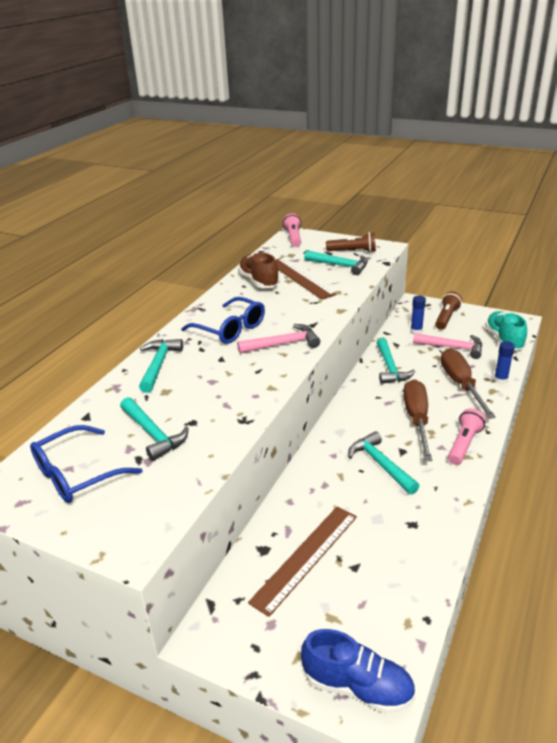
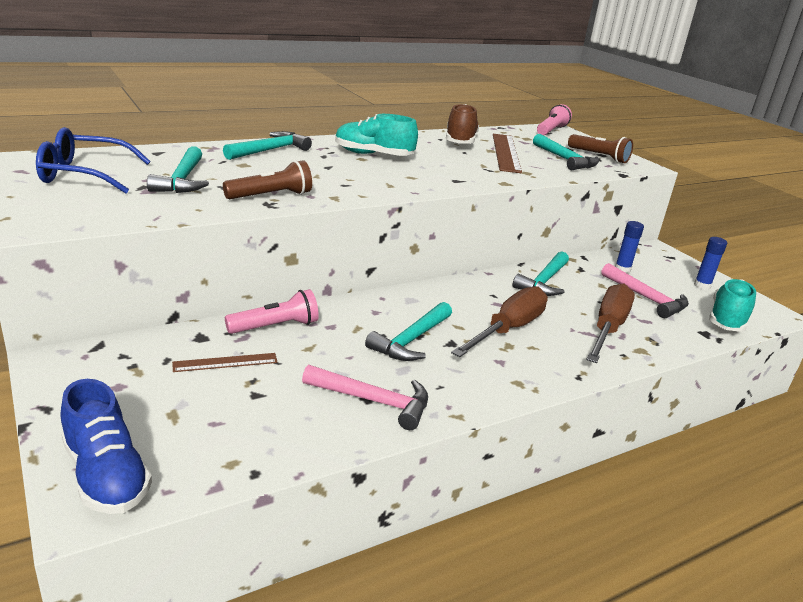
camera: 30 degrees right, 5 degrees down
blue glasses [181,297,265,344] -> turquoise shoe [335,114,418,156]
pink hammer [237,324,320,354] -> pink hammer moved to [302,365,428,430]
brown ruler [248,506,357,617] -> brown ruler [172,353,278,372], size x0.54
turquoise hammer [348,431,419,494] -> turquoise hammer turned 150 degrees counterclockwise [365,302,452,361]
brown flashlight [435,291,462,330] -> brown flashlight moved to [223,160,312,199]
pink flashlight [448,408,486,465] -> pink flashlight moved to [225,289,319,334]
blue glue stick [494,341,515,384] -> blue glue stick moved to [694,237,727,290]

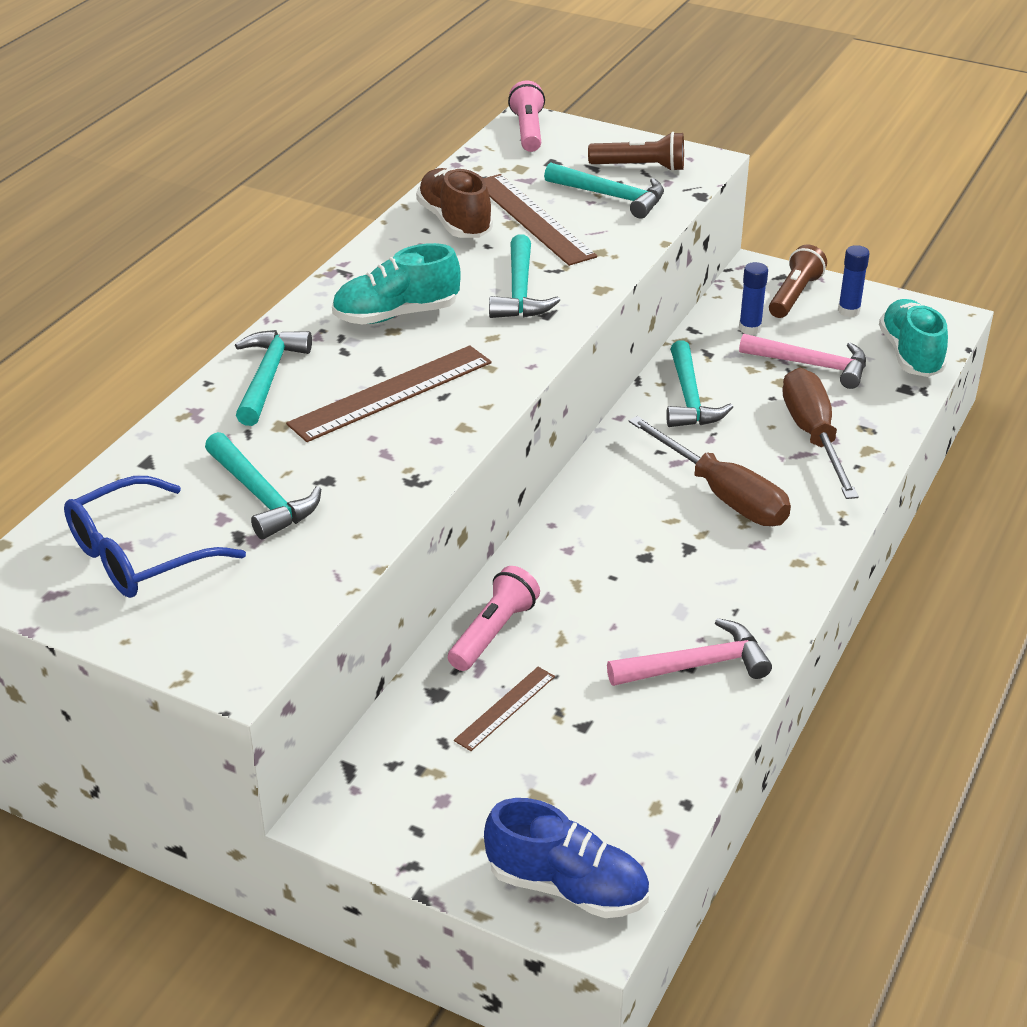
camera: 30 degrees left, 10 degrees up
brown flashlight [223,160,312,199] -> brown flashlight moved to [769,245,827,318]
turquoise hammer [365,302,452,361] -> turquoise hammer moved to [489,235,560,318]
brown screwdriver [451,286,548,357] -> brown screwdriver turned 135 degrees clockwise [629,416,791,526]
none -> brown ruler [286,345,492,442]

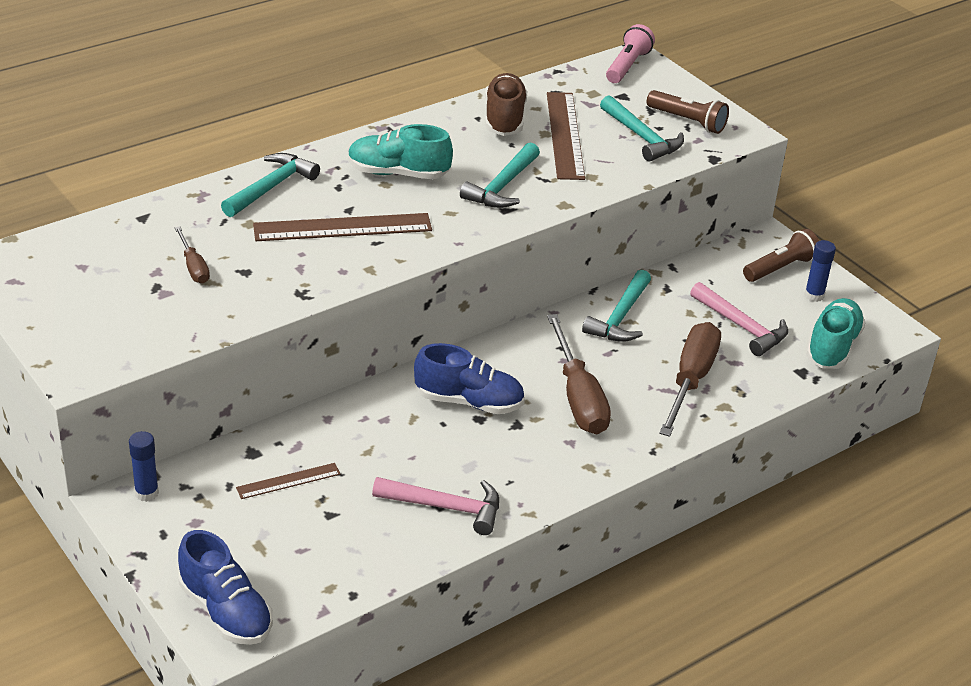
camera: 25 degrees right, 0 degrees up
blue glasses [64,476,246,598] -> none
turquoise hammer [205,432,321,539] -> brown screwdriver [175,226,210,284]
pink flashlight [448,566,540,671] -> none
blue glue stick [739,262,768,335] -> blue glue stick moved to [129,431,159,502]
none -> blue shoe [414,343,525,414]

